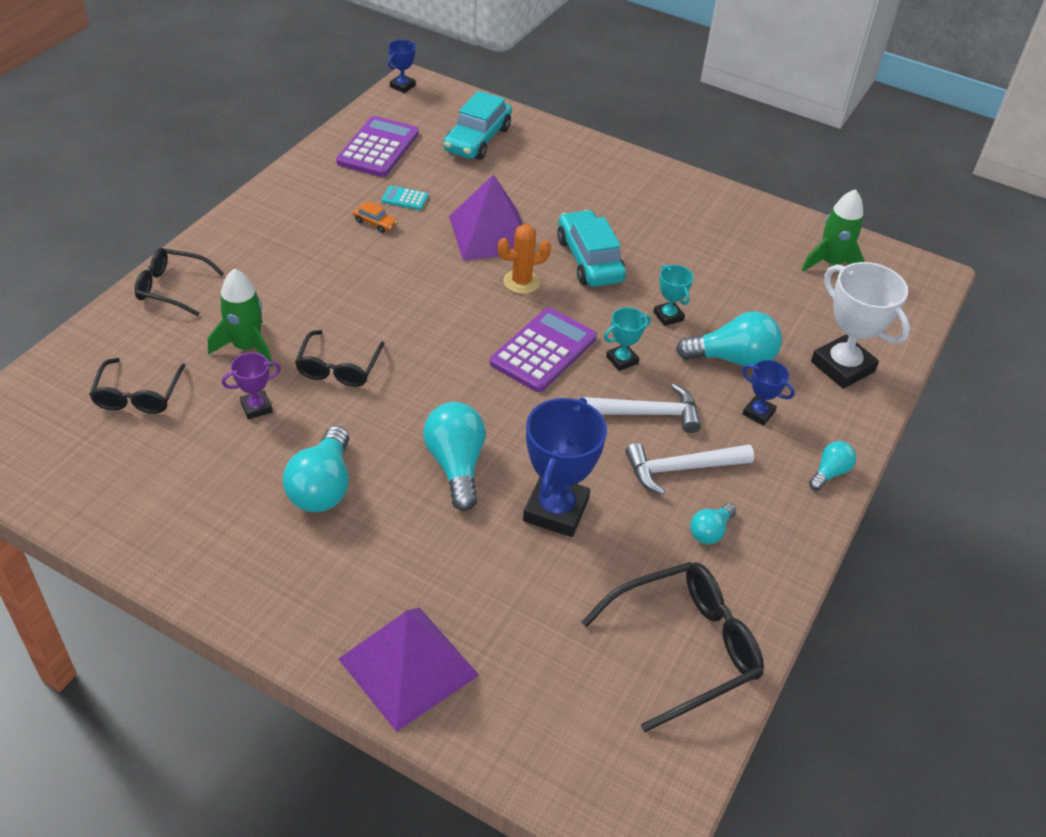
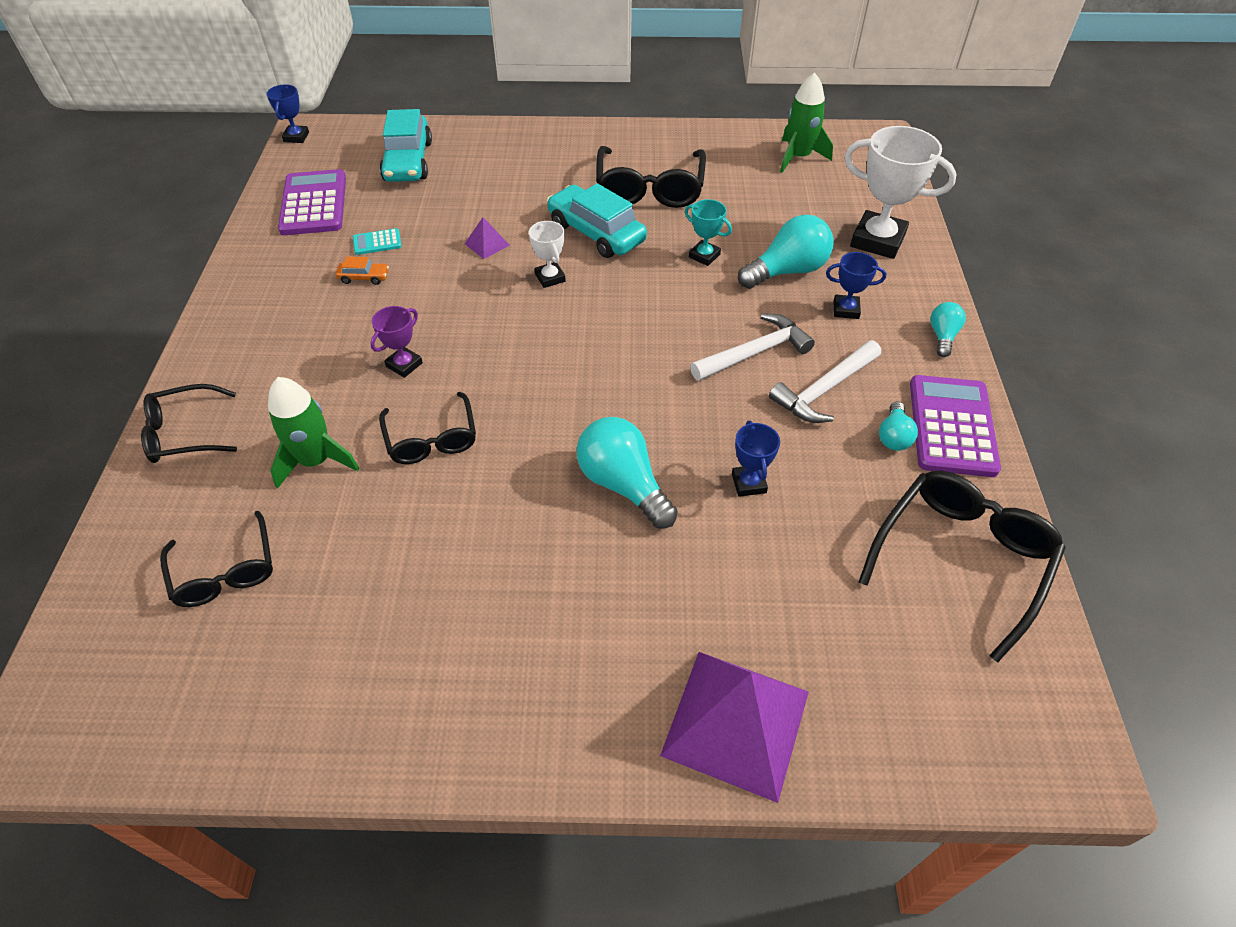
camera: 25 degrees left, 5 degrees up
purple trophy [222,353,281,419] -> purple trophy moved to [370,306,423,378]
turquoise light bulb [283,426,349,512] -> none
purple pyramid [449,174,523,261] -> purple pyramid [465,217,510,259], size x0.43
purple calculator [490,308,597,392] -> purple calculator moved to [910,375,1001,477]
orange cactus [498,224,551,294] -> white trophy [529,221,566,288]
blue trophy [523,397,607,537] -> blue trophy [732,421,780,497], size x0.51
turquoise trophy [604,307,651,371] -> none
none -> black glasses [596,146,706,208]

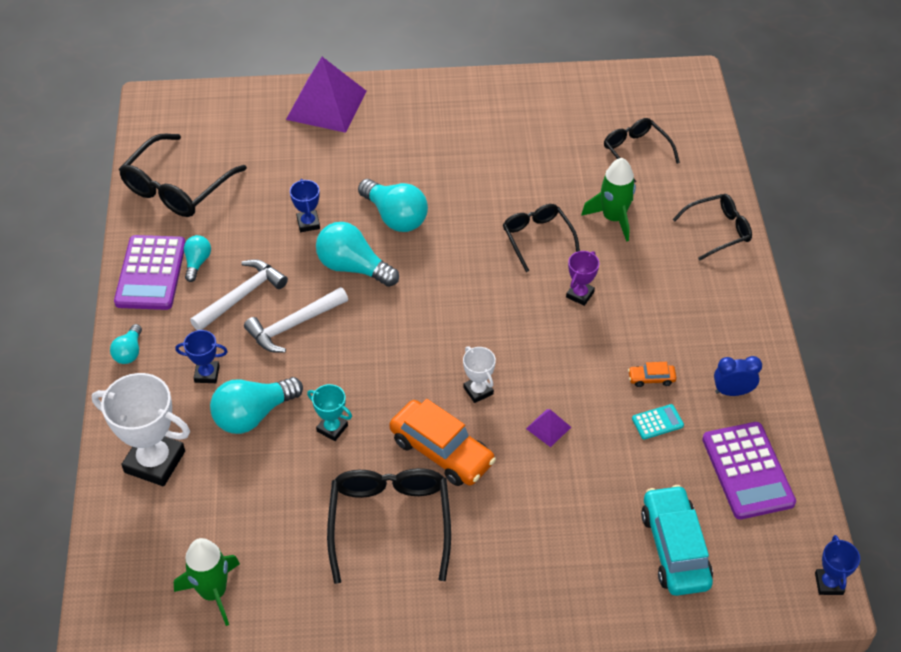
camera: 175 degrees right, 0 degrees up
turquoise car [547,183,647,258] -> orange car [389,399,496,486]
none -> turquoise light bulb [316,222,399,287]
none -> blue clock [714,356,762,396]

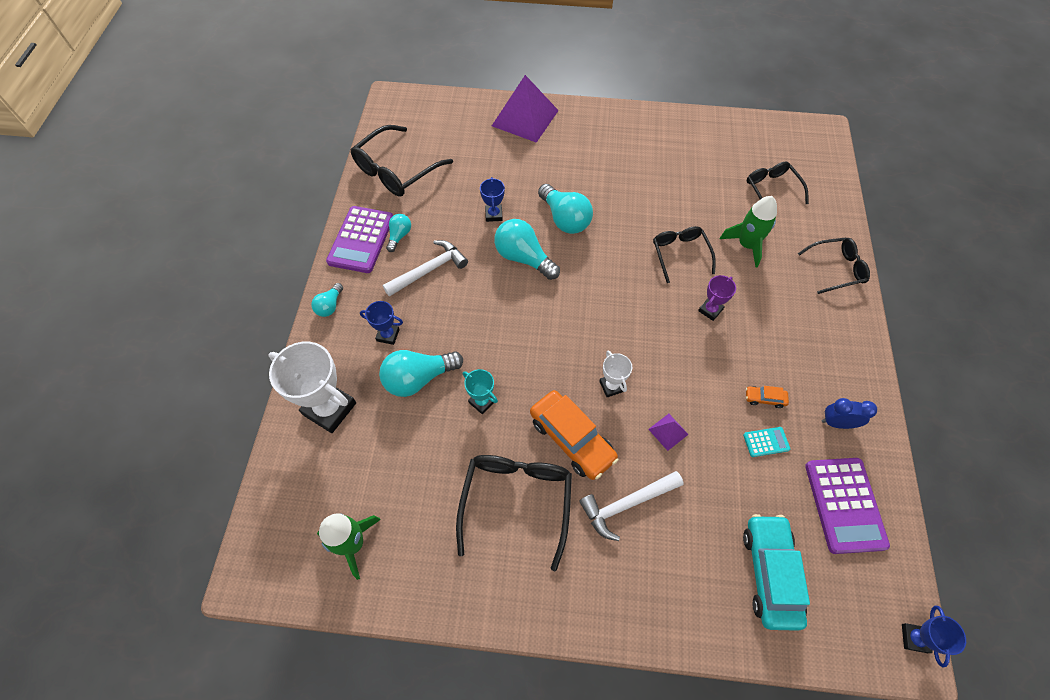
camera: 10 degrees right, 10 degrees up
white hammer [244,287,348,353] -> white hammer moved to [579,471,684,541]

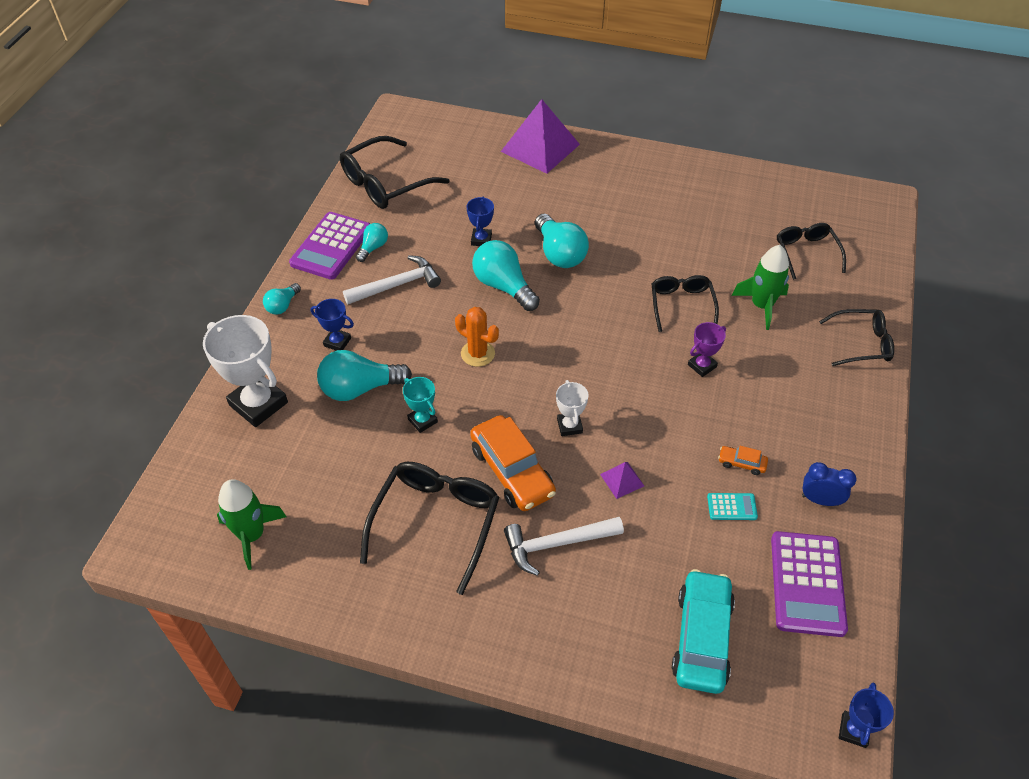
camera: 10 degrees right, 10 degrees down
none -> orange cactus [455,307,499,367]

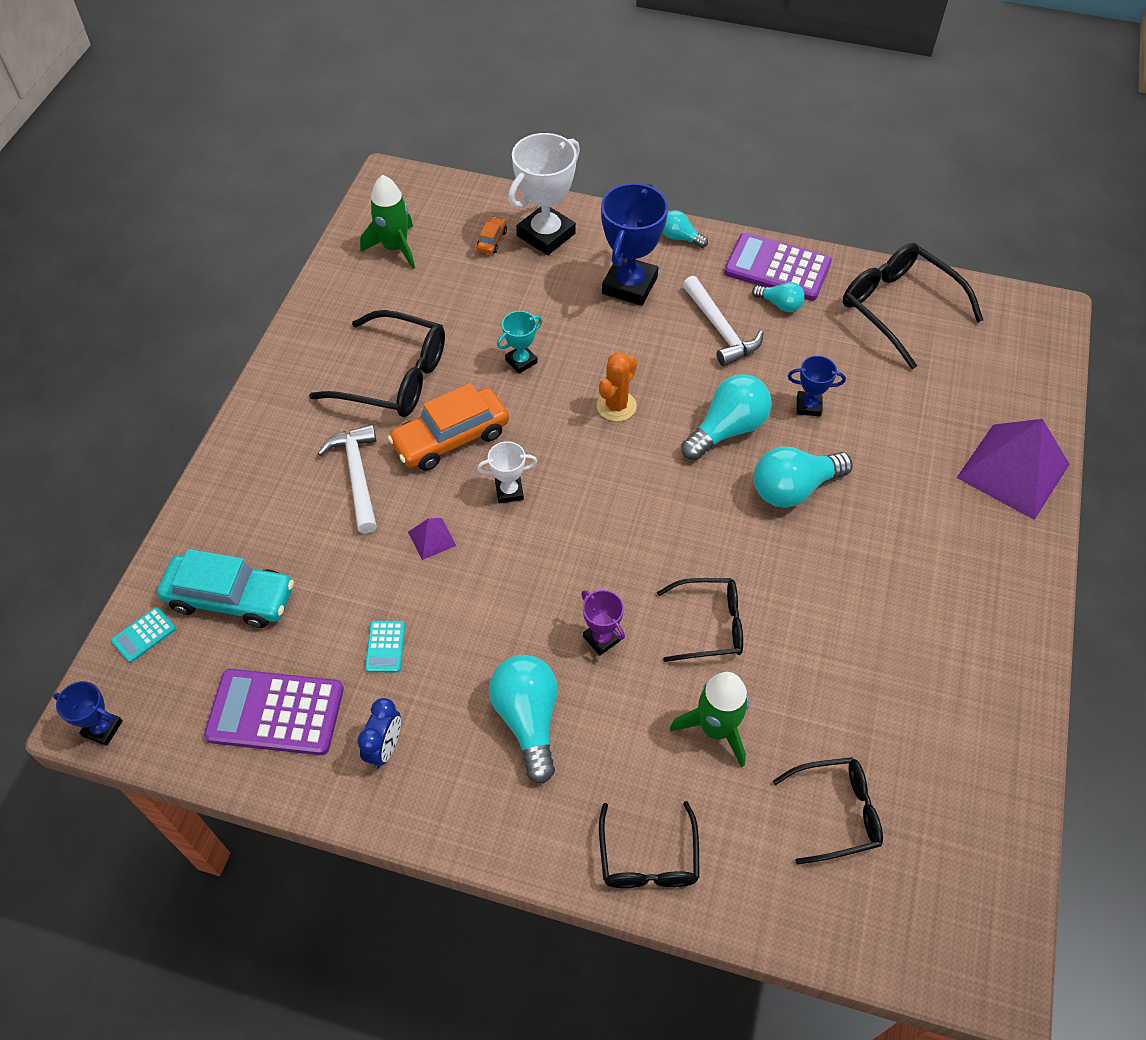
camera: 90 degrees right, 5 degrees up
blue trophy [310,299,354,351] -> blue trophy [601,183,668,306], size x1.96
turquoise light bulb [317,350,412,401] -> turquoise light bulb moved to [489,655,558,784]
orange car [718,446,768,475] -> orange car moved to [477,217,507,254]
none -> turquoise calculator [111,607,176,663]

